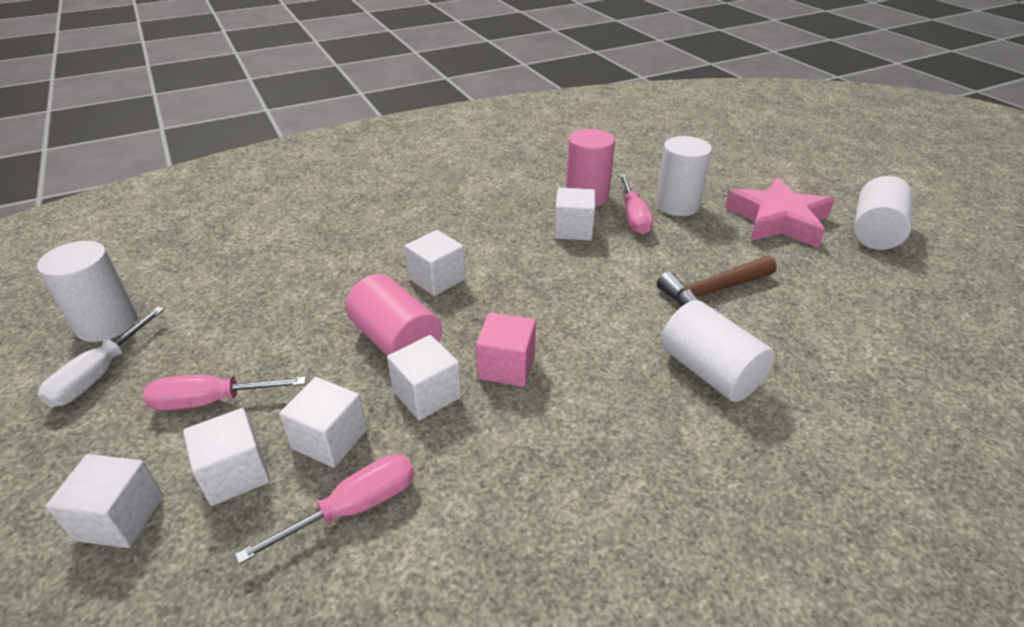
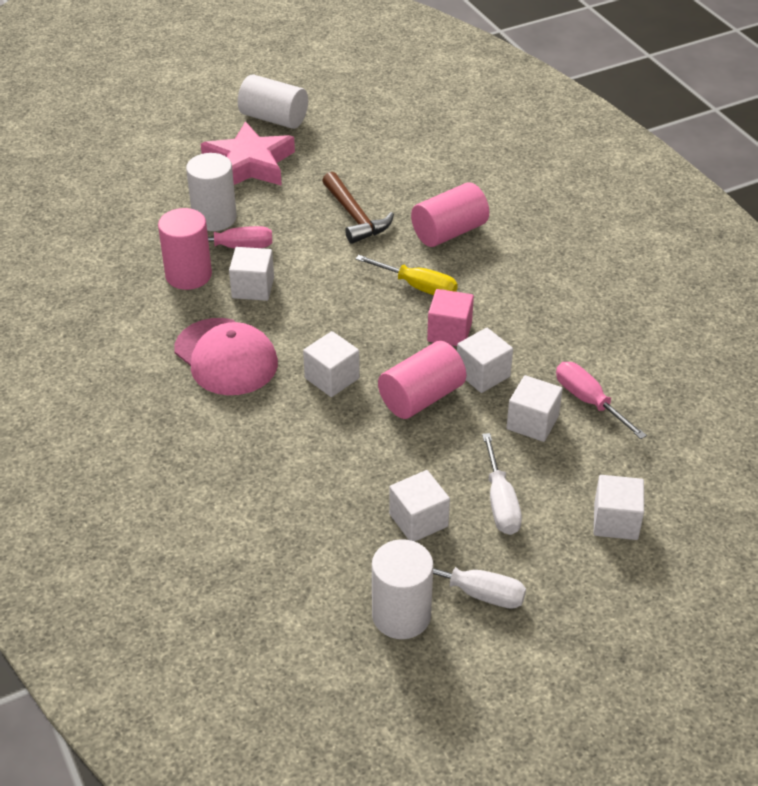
camera: 90 degrees left, 5 degrees up
pink screwdriver [143,375,306,411] -> white screwdriver [482,433,522,535]
white cube [183,408,270,506] -> white cube moved to [389,470,450,541]
white cylinder [661,300,775,402] -> pink cylinder [411,182,489,247]
none -> pink cap [174,318,278,395]
none -> yellow screwdriver [355,255,458,295]

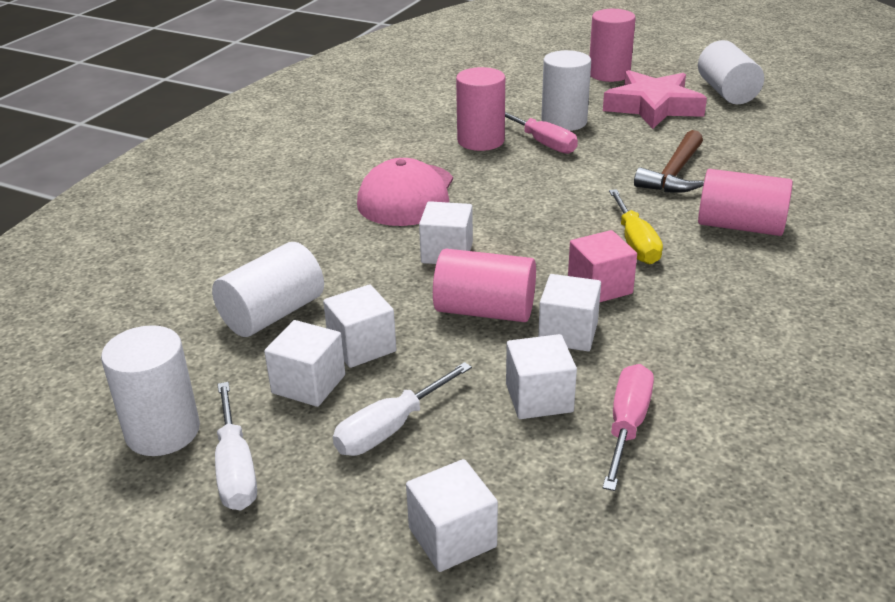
camera: 55 degrees right, 10 degrees down
white cube [229,247,274,301] -> white cube moved to [323,284,397,368]
none -> white cylinder [212,242,324,337]
none -> pink cylinder [590,9,636,82]

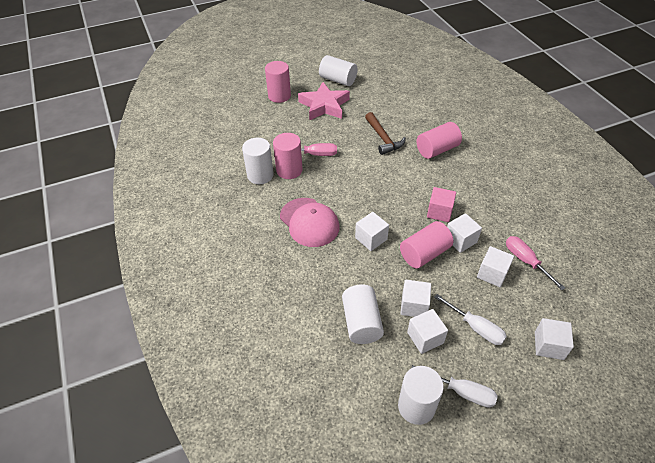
camera: 50 degrees left, 15 degrees up
white screwdriver [333,362,472,456] -> white screwdriver turned 45 degrees counterclockwise [434,294,507,345]
white cylinder [541,50,591,131] -> white cylinder moved to [242,138,274,184]
yellow screwdriver [609,189,663,264] -> none

